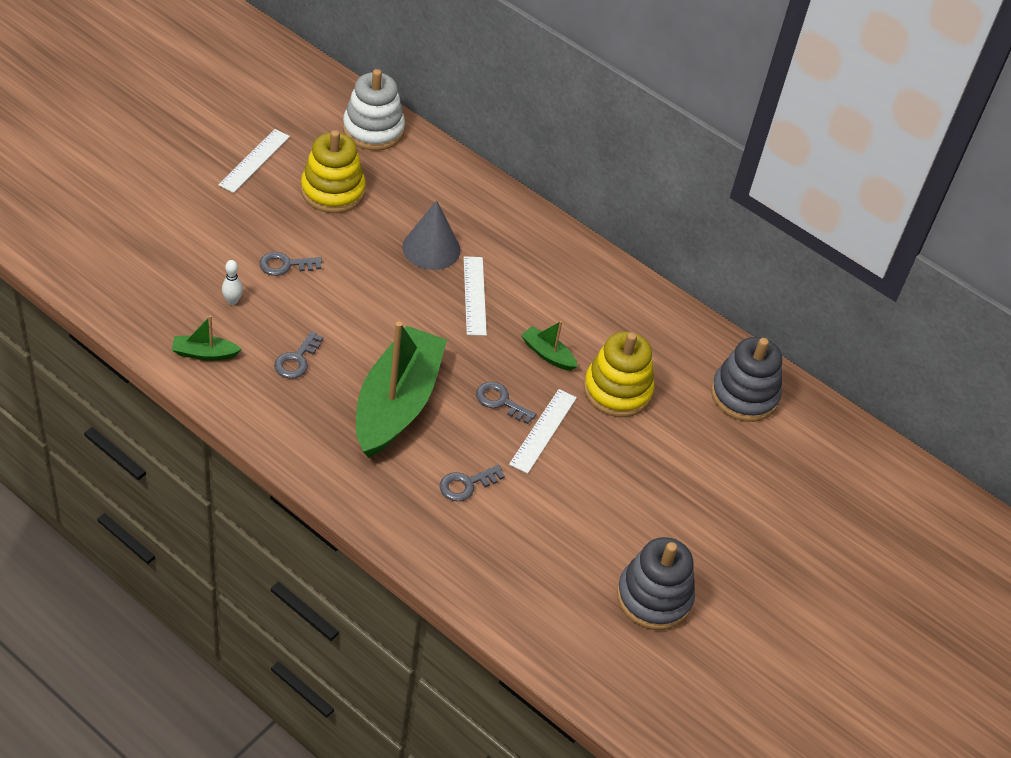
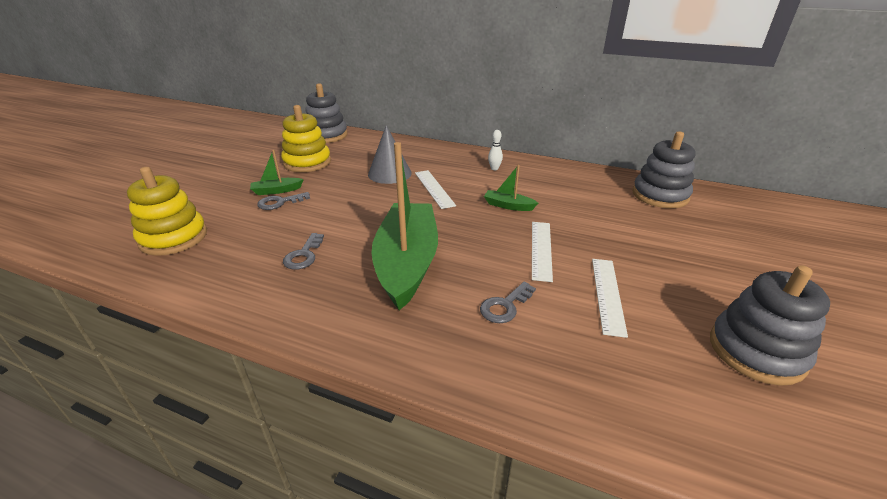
camera: 10 degrees left, 15 degrees down
green boat [172,315,242,361] -> green boat moved to [250,150,304,195]
white ruler [218,129,290,193] -> white ruler moved to [592,259,628,338]
white bowling pin [222,260,243,305] -> white bowling pin moved to [488,130,503,170]
white stacking toy [343,69,405,151] -> grey stacking toy [305,83,348,143]
grey key [476,382,537,424] -> none
yellow stacking toy [584,331,655,417] -> yellow stacking toy moved to [127,167,207,256]

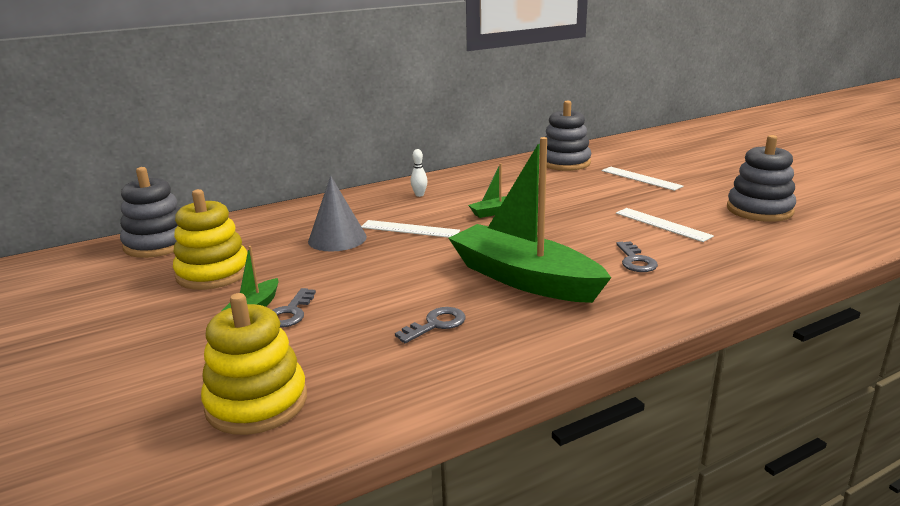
camera: 50 degrees left, 10 degrees down
grey key [283,233,324,270] -> grey key turned 90 degrees counterclockwise [395,307,466,343]
white ruler [532,222,553,282] -> white ruler moved to [601,167,684,191]

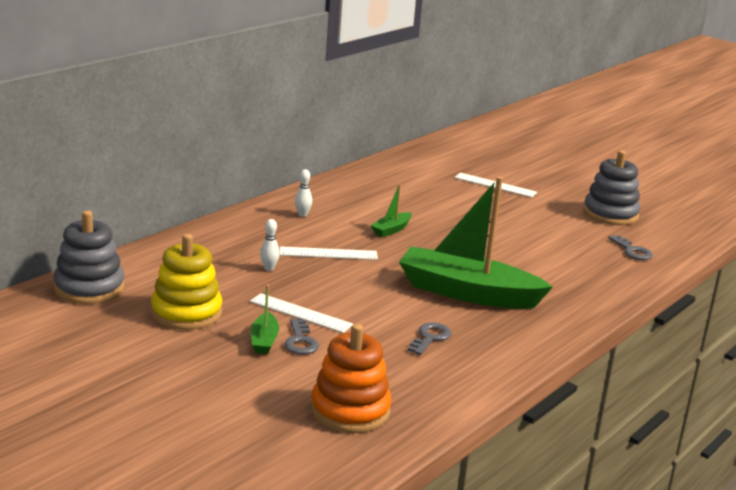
camera: 25 degrees left, 0 degrees up
yellow stacking toy [201,293,307,435] -> orange stacking toy [311,324,392,433]
grey cone [308,175,367,252] -> white bowling pin [260,219,280,271]
grey stacking toy [545,100,591,171] -> none
white ruler [616,208,714,242] -> white ruler moved to [250,293,353,333]
grey key [616,241,658,272] -> grey key moved to [608,235,653,260]

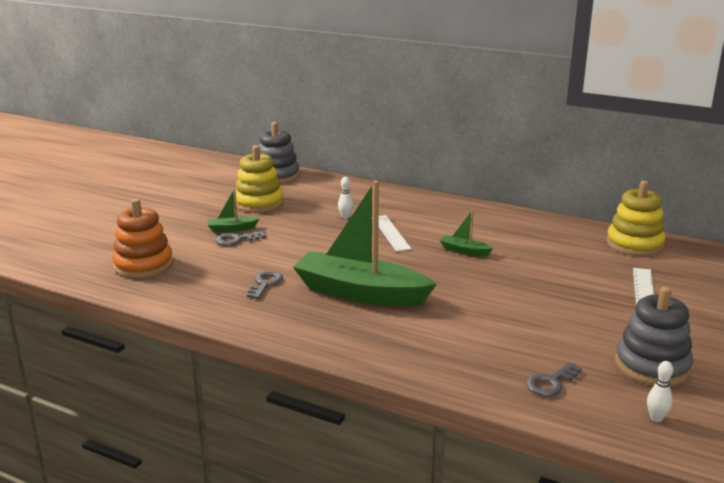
camera: 80 degrees right, 0 degrees up
white ruler [250,293,353,333] -> none
white bowling pin [295,169,312,217] -> white bowling pin moved to [647,361,673,422]
green boat [399,177,553,309] -> green boat turned 75 degrees counterclockwise [293,181,437,307]
grey key [408,323,452,355] -> grey key turned 90 degrees counterclockwise [247,271,283,299]
none -> yellow stacking toy [607,181,666,256]

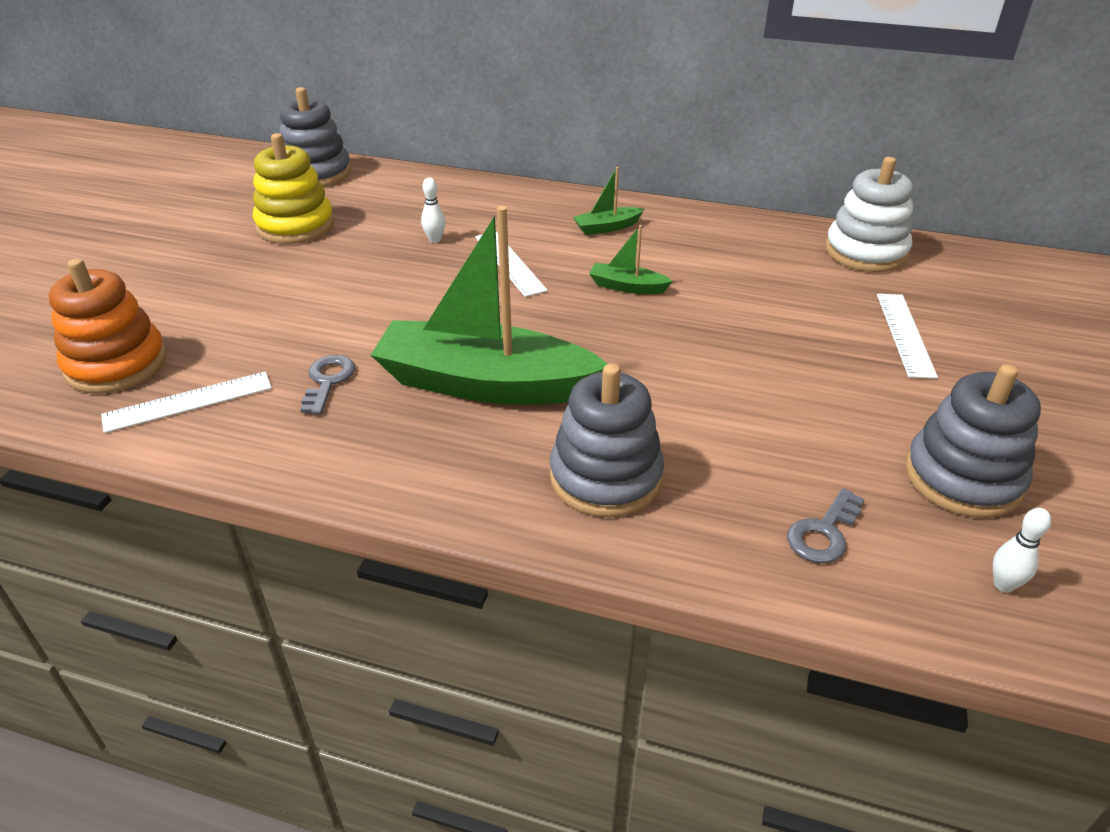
camera: 10 degrees left, 15 degrees up
green boat [207,188,259,233] -> green boat moved to [573,167,644,235]
grey key [215,231,266,246] -> none
yellow stacking toy [607,181,666,256] -> white stacking toy [825,157,913,272]
none -> white ruler [101,372,272,433]
none -> grey stacking toy [550,364,664,517]

